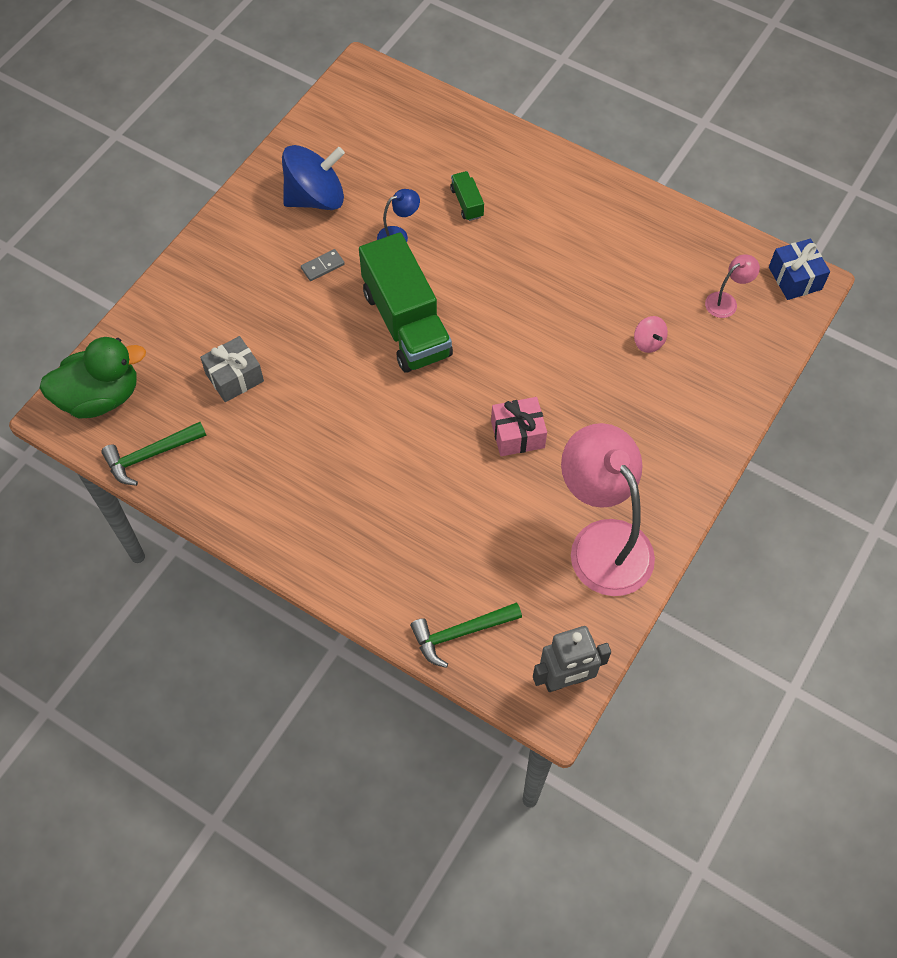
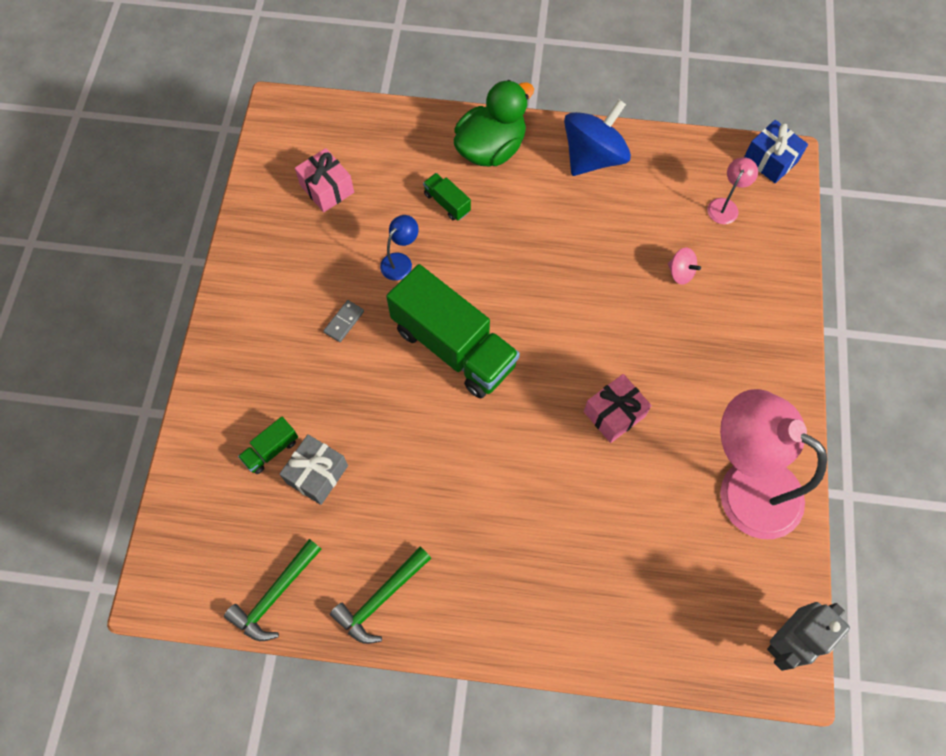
camera: 25 degrees left, 5 degrees up
green duck [40,337,146,419] -> green duck moved to [454,80,534,166]
blue spinning top [282,145,345,210] -> blue spinning top moved to [564,99,631,176]
green hammer [410,602,522,668] -> green hammer moved to [330,547,431,644]
none -> green truck [238,417,298,474]
none -> pink gift [295,148,354,212]

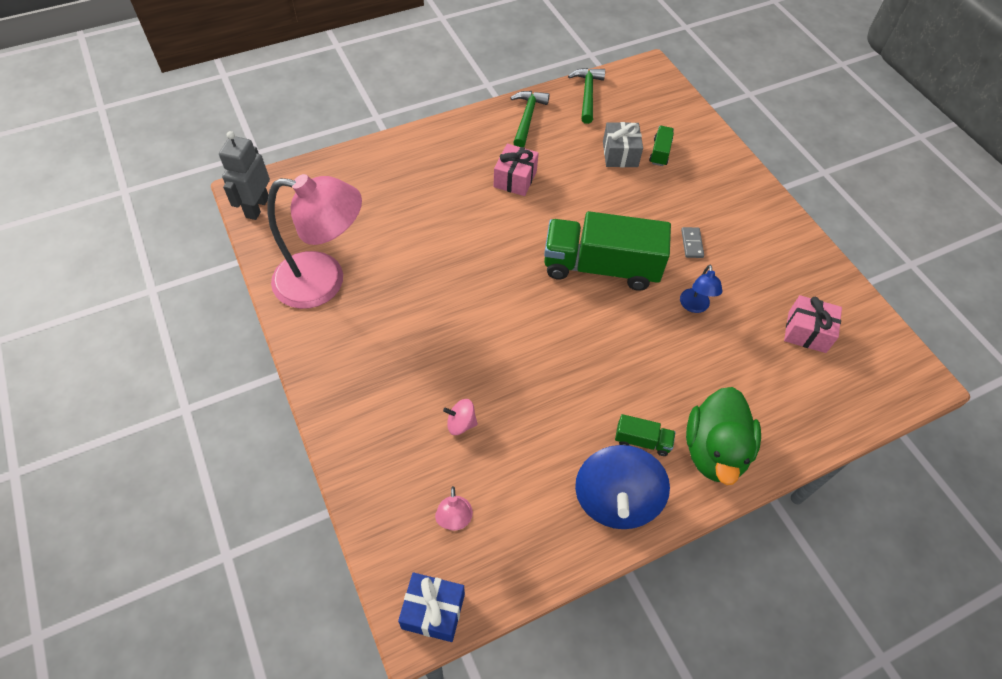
camera: 145 degrees right, 10 degrees down
green truck [423,173,471,220] -> green truck moved to [615,414,675,456]
pink gift [584,374,652,443] -> pink gift moved to [494,144,539,196]

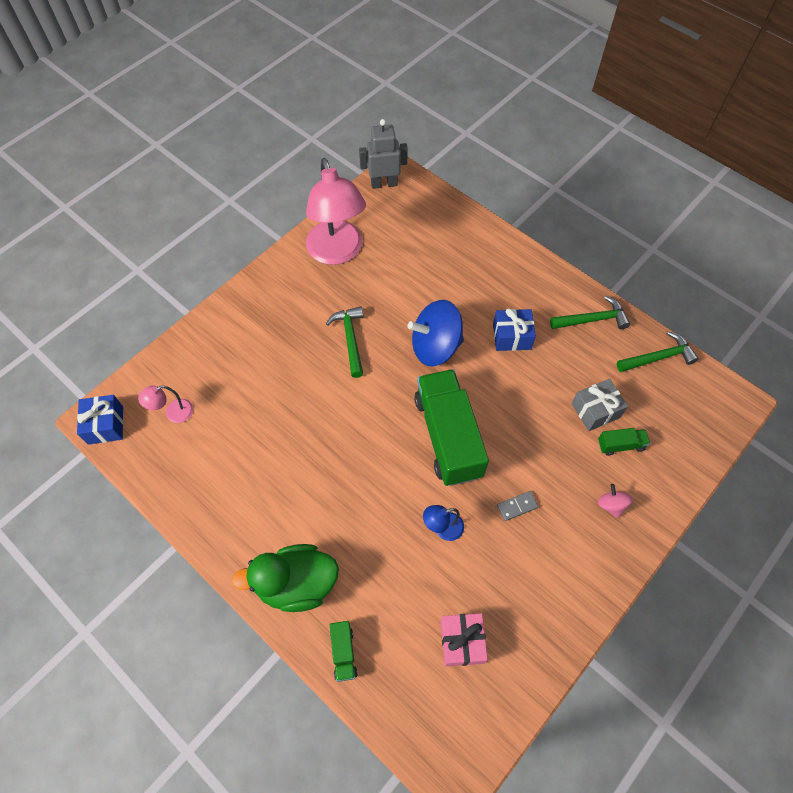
camera: 70 degrees right, 5 degrees up
pink spinning top [443,399,478,435] -> pink spinning top moved to [598,484,633,518]
pink gift [494,144,539,196] -> blue gift [493,309,536,351]
blue spinning top [575,445,670,529] -> blue spinning top moved to [408,300,464,366]
green truck [615,414,675,456] -> green truck moved to [330,621,358,681]
none -> green hammer [326,306,363,378]

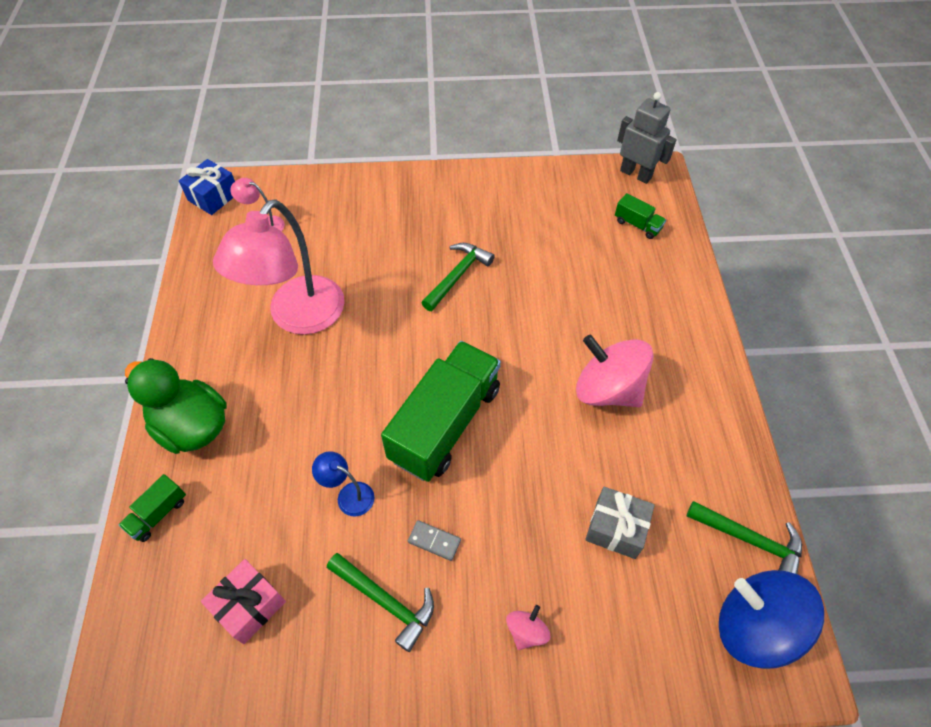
camera: 45 degrees right, 5 degrees down
pink lamp [306,158,366,265] -> pink lamp moved to [213,200,345,335]
blue spinning top [408,300,464,366] -> blue spinning top moved to [719,570,824,669]
blue gift [493,309,536,351] -> pink spinning top [576,335,653,407]
green hammer [550,296,630,329] -> green hammer moved to [327,553,434,652]
green truck [598,428,650,456] -> green truck moved to [615,193,666,239]

